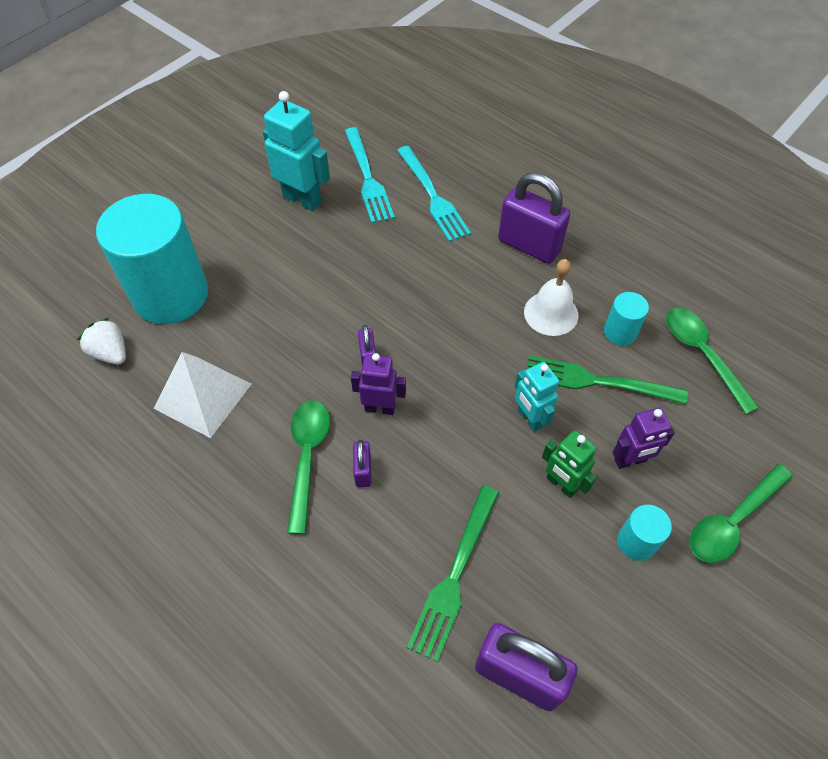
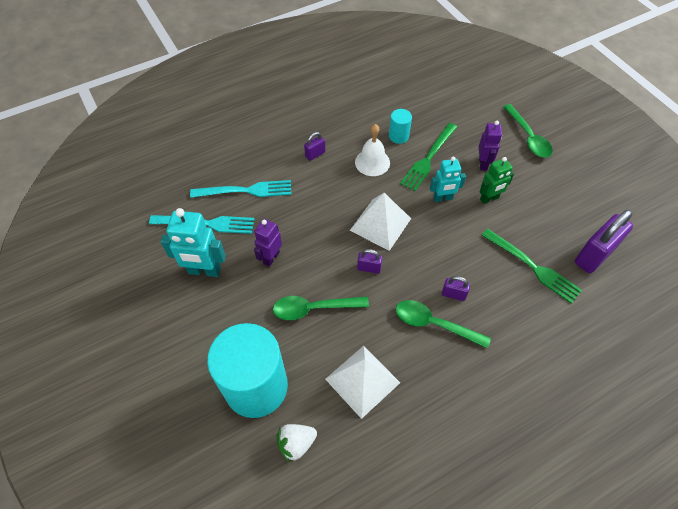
camera: 70 degrees left, 0 degrees up
turquoise robot [263,91,330,211] -> turquoise robot turned 135 degrees counterclockwise [161,208,226,277]
purple robot [351,353,406,415] -> purple robot moved to [254,219,282,267]
purple padlock [498,173,570,264] -> purple padlock [304,132,325,161], size x0.48
turquoise cylinder [617,505,672,561] -> none
green spoon [666,308,759,414] -> green spoon moved to [273,296,369,320]
none -> white pyramid [350,193,411,251]

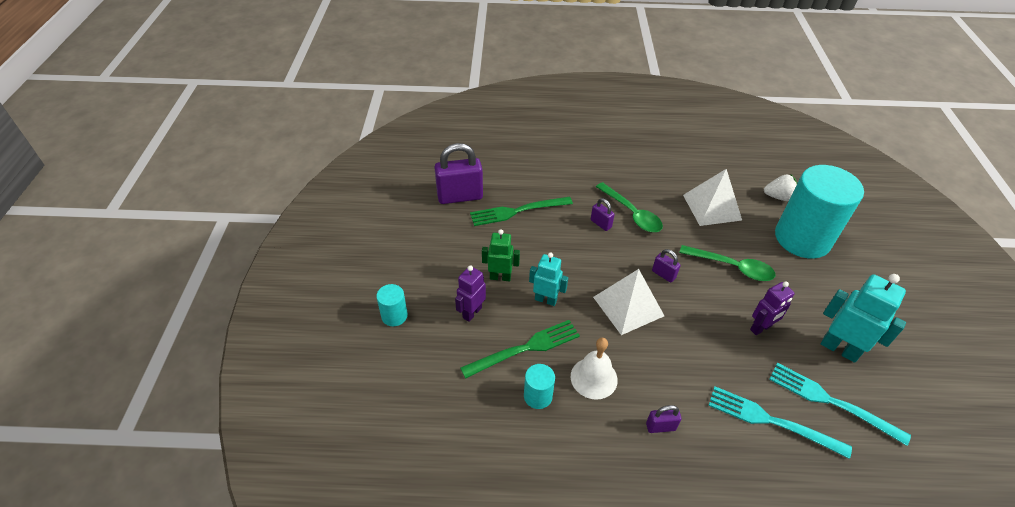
camera: 150 degrees left, 10 degrees down
green fork [482,229,582,304] -> green fork turned 90 degrees counterclockwise [470,197,573,226]
green spoon [503,104,553,158] -> turquoise cylinder [376,284,408,326]

